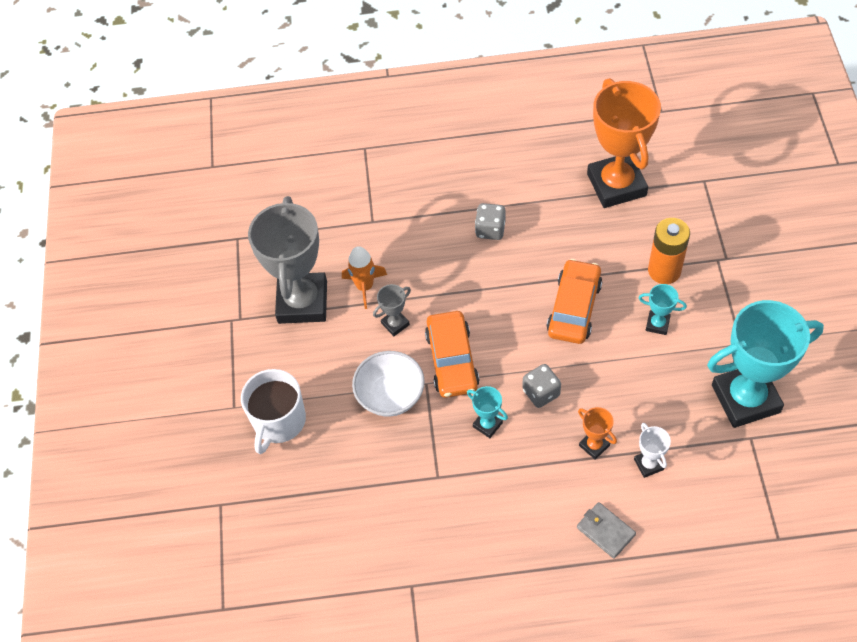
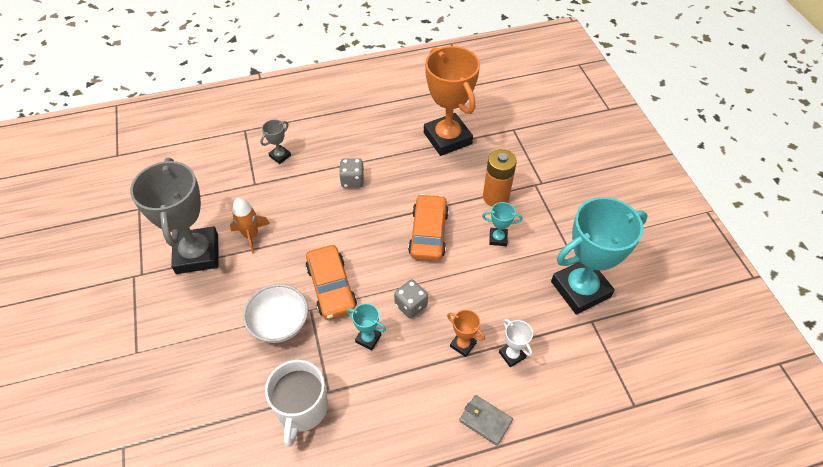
camera: 15 degrees left, 5 degrees down
white mug [241,369,306,454] -> white mug moved to [265,360,328,447]
grey trophy [373,284,411,336] -> grey trophy moved to [260,119,291,164]

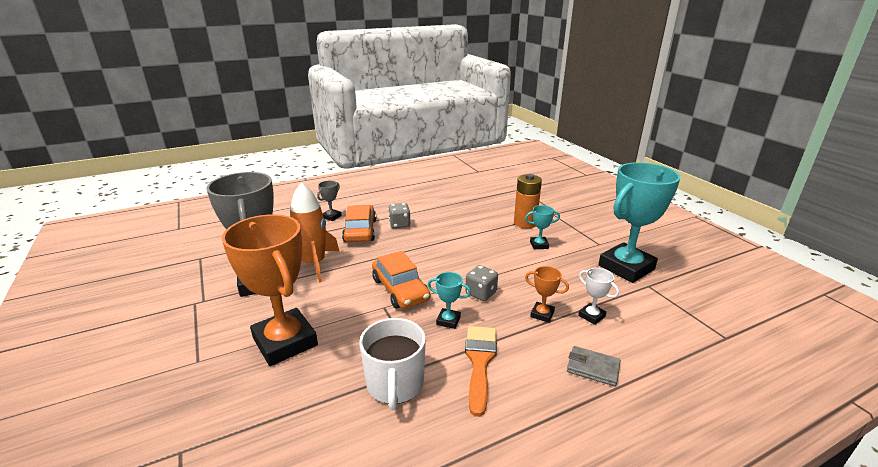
camera: 10 degrees left, 25 degrees down
orange rocket [230,198,270,254] -> orange rocket [290,182,339,282], size x1.55
white bowl [243,284,308,343] -> none
orange car [408,194,449,261] -> orange car moved to [342,205,376,242]
orange trophy [424,46,480,156] -> orange trophy moved to [222,214,318,366]
none -> orange brush [465,326,497,417]

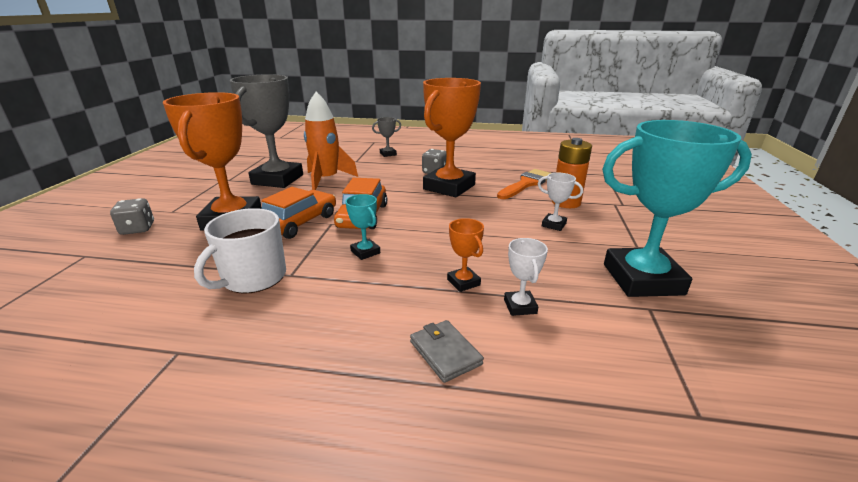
camera: 35 degrees right, 0 degrees up
orange car [342,205,376,242] -> orange car moved to [261,187,336,239]
grey dice [465,265,498,301] -> grey dice moved to [110,198,154,235]
orange brush [465,326,497,417] -> orange brush moved to [497,169,551,199]
turquoise trophy [525,205,560,249] -> white trophy [538,173,583,231]
none -> orange trophy [423,78,481,197]

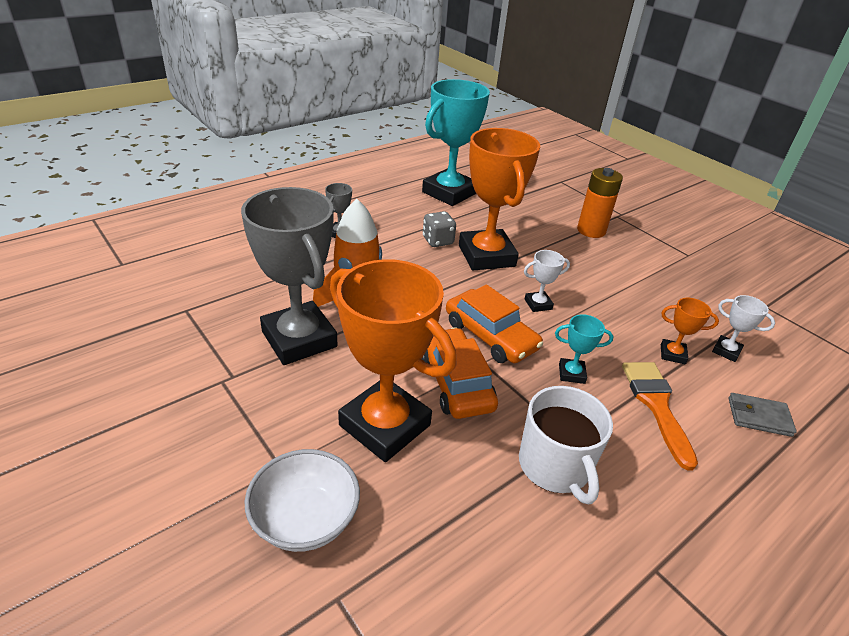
camera: 50 degrees left, 10 degrees up
grey dice [110,198,154,235] -> white bowl [245,449,360,552]
orange brush [497,169,551,199] -> orange brush moved to [622,362,698,471]
white trophy [538,173,583,231] -> white trophy moved to [524,250,570,312]
turquoise trophy [602,120,752,297] -> turquoise trophy moved to [422,79,490,206]

